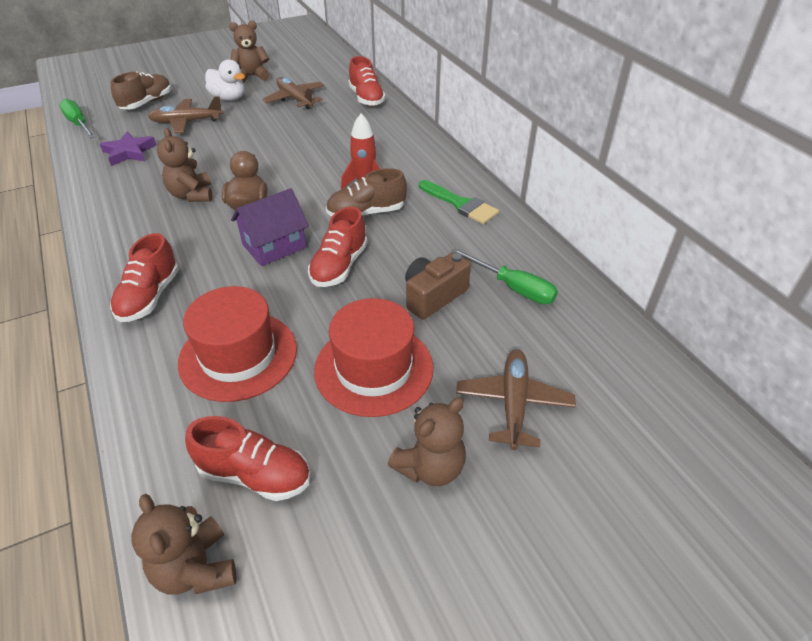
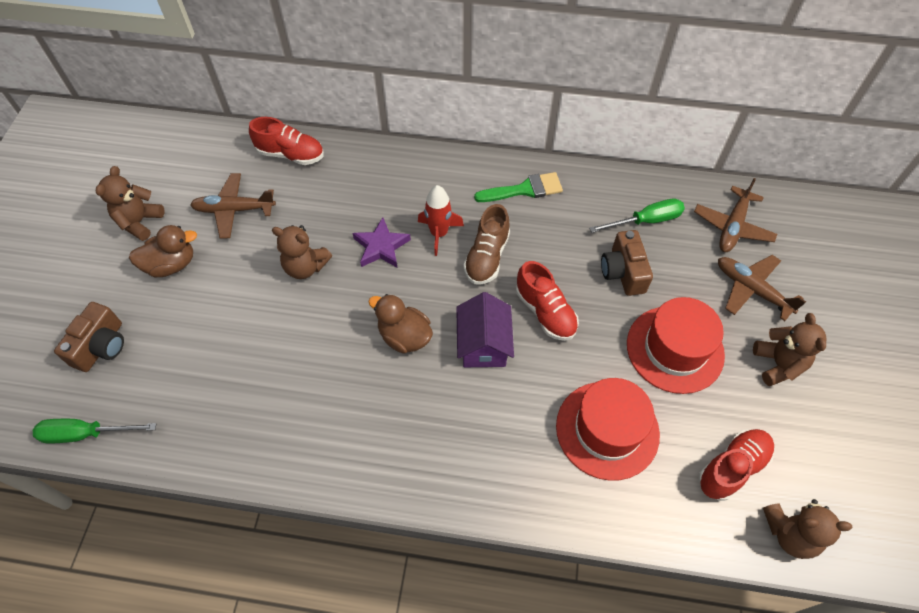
camera: 55 degrees left, 15 degrees up
purple star [100,132,156,166] -> purple star moved to [353,217,411,267]
red shoe [110,233,179,322] -> none
brown shoe [111,72,171,109] -> brown camera [54,302,124,372]
brown plane [148,96,223,133] -> brown plane moved to [694,178,777,252]
brown teddy bear [157,128,212,202] -> brown teddy bear moved to [272,225,332,279]
white duck [205,59,245,101] -> brown duck [129,225,197,277]

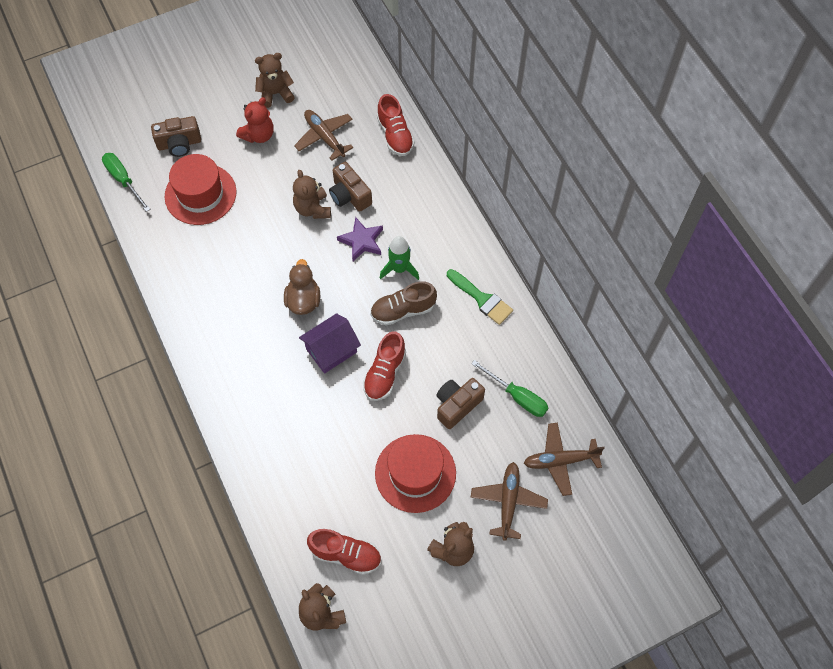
camera: 55 degrees right, 5 degrees up
brown duck [129,225,197,277] -> red teddy bear [236,97,274,143]
red rocket [418,185,464,256] -> green rocket [380,236,419,280]
red hat [556,378,660,481] -> red hat moved to [165,154,236,225]
none -> brown camera [329,162,372,212]

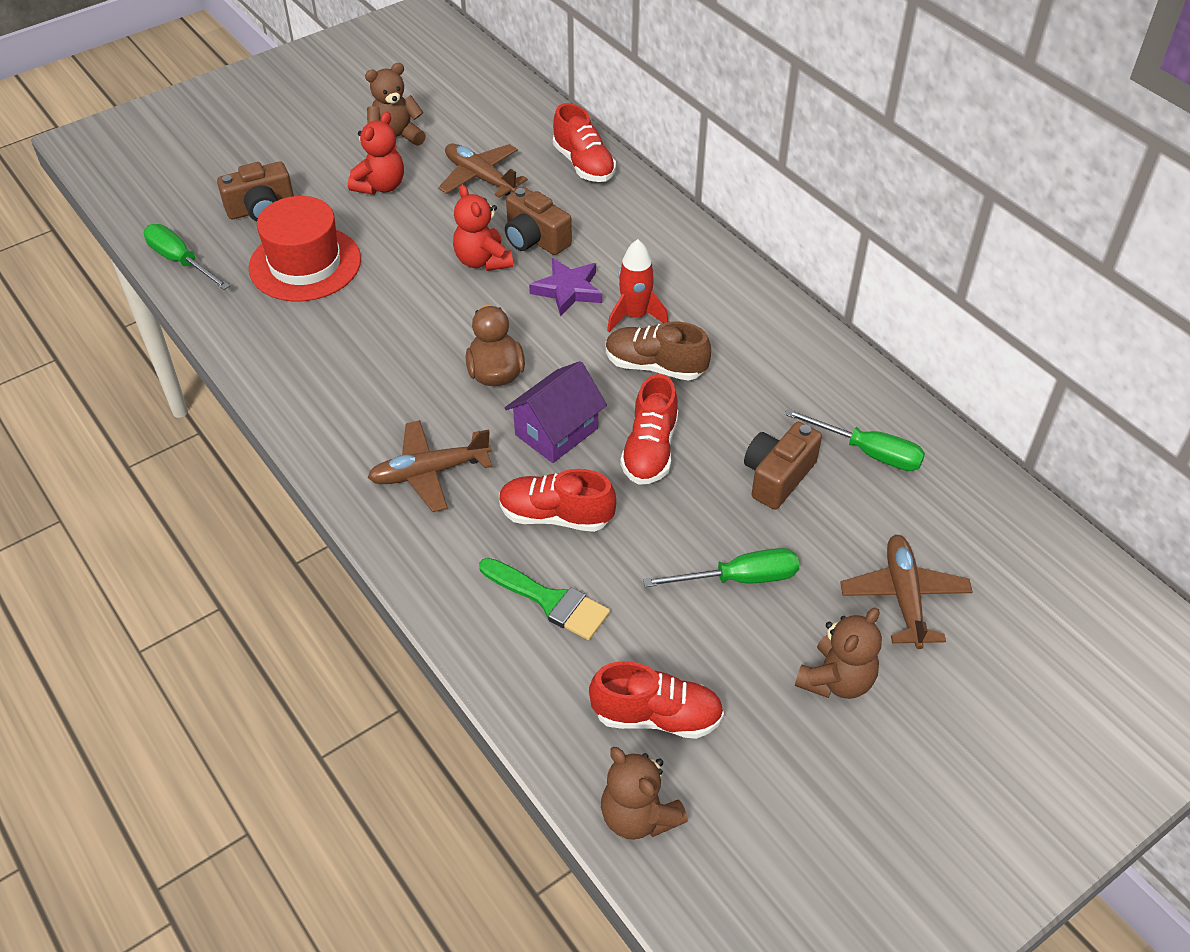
camera: 10 degrees left, 15 degrees down
brown teddy bear [293,170,331,219] -> red teddy bear [453,185,513,271]
brown shoe [370,281,437,326] -> brown shoe turned 45 degrees clockwise [606,321,711,381]
red hat [375,434,456,513] -> green screwdriver [643,548,799,587]
green rocket [380,236,419,280] -> red rocket [607,239,668,332]
green brush [447,269,513,325] -> green brush moved to [479,558,610,640]
brown plane [524,423,605,496] -> brown plane moved to [367,420,492,512]
none -> red shoe [499,469,616,532]

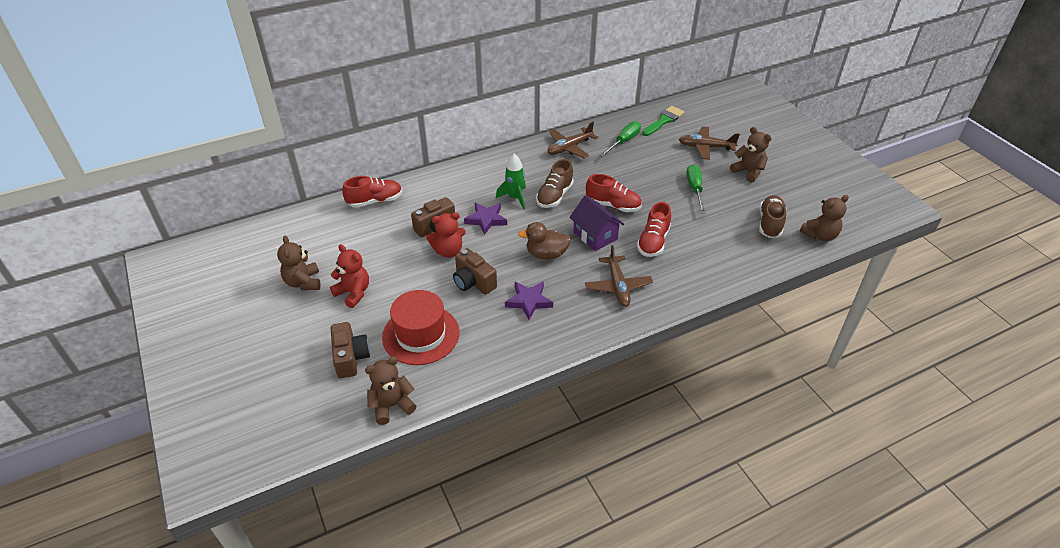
camera: 80 degrees left, 5 degrees down
green screwdriver [144,224,230,290] -> brown teddy bear [365,356,416,425]
brown plane [438,144,528,198] -> brown plane moved to [547,122,598,158]
green brush [479,558,610,640] -> green brush moved to [642,106,685,136]
red shoe [589,661,724,739] -> brown shoe [759,195,786,238]
red rocket [607,239,668,332] -> green rocket [496,154,526,209]
brown camera [744,422,822,509] -> brown camera moved to [453,248,497,295]
none -> purple star [505,282,553,320]

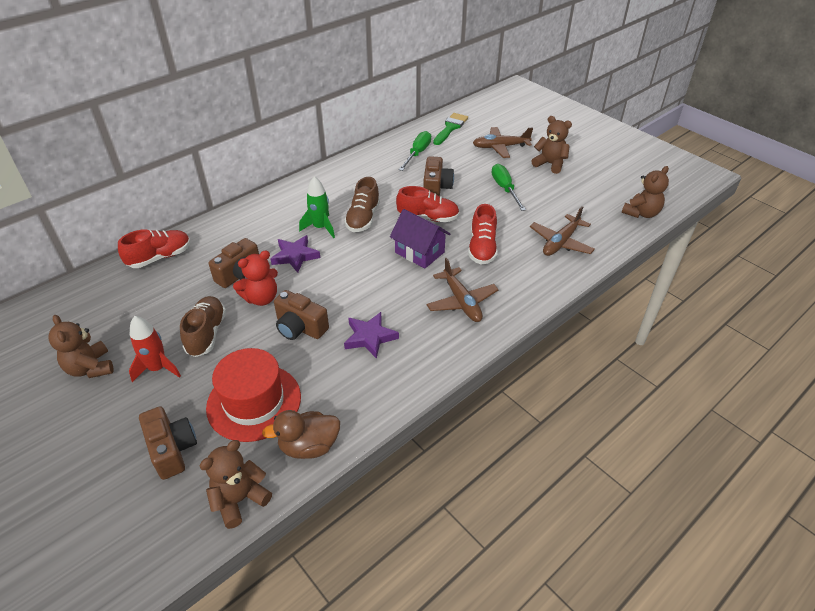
camera: 15 degrees left, 0 degrees up
red teddy bear [330,245,369,308] -> red rocket [129,316,181,382]
brown duck [518,222,571,260] -> brown duck moved to [262,410,340,459]
brown plane [547,122,598,158] -> brown plane moved to [530,206,595,256]
brown shoe [759,195,786,238] -> brown shoe moved to [180,296,226,357]
none -> brown camera [423,156,454,197]

